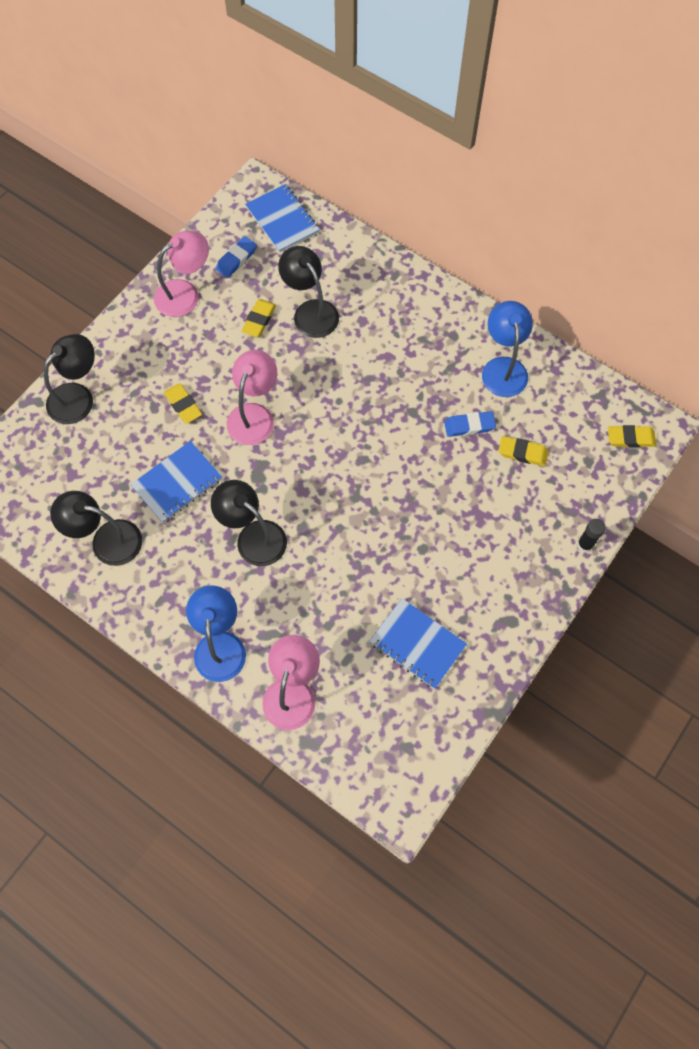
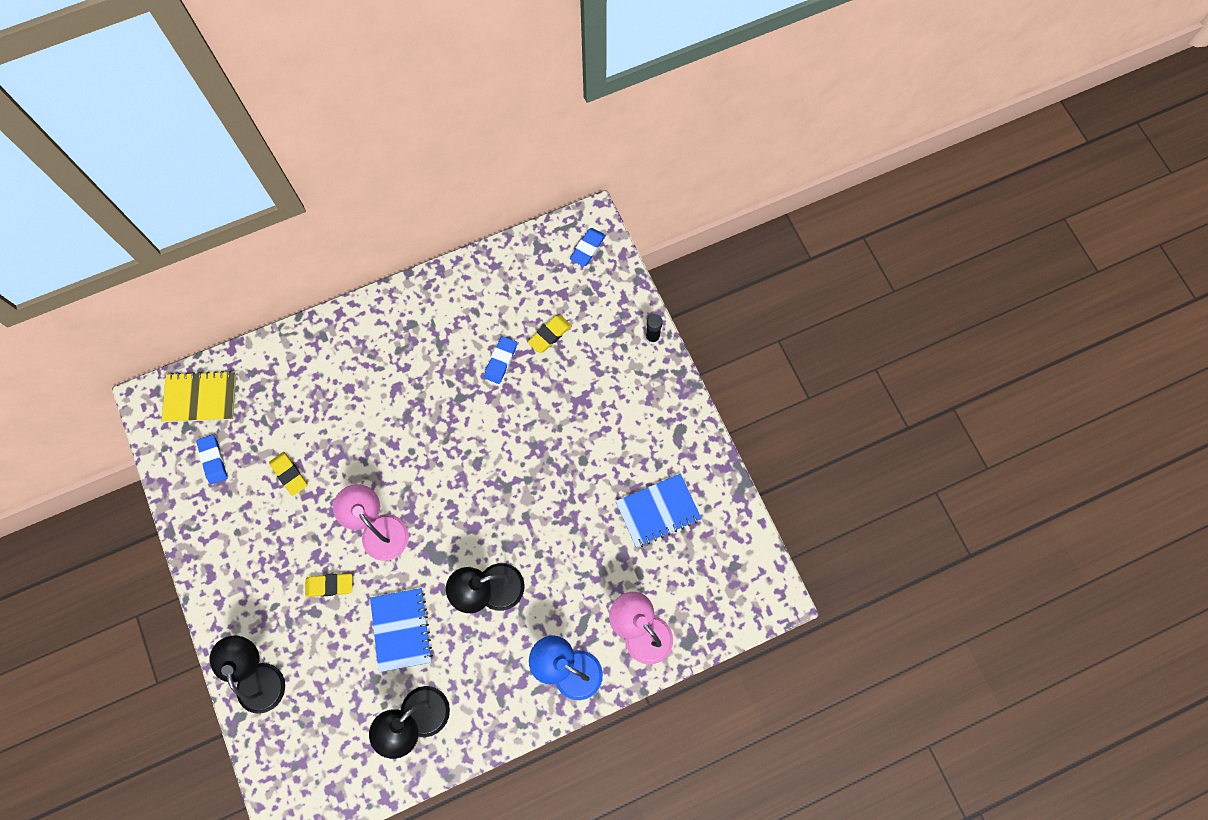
camera: 60 degrees left, 5 degrees up
pink lamp [154,231,209,317] -> none
blue notebook [245,184,320,253] -> yellow notebook [162,371,236,422]
black lamp [278,246,339,338] -> none
blue lamp [482,301,533,397] -> none
yellow eraser [608,425,656,448] -> blue eraser [570,228,606,267]

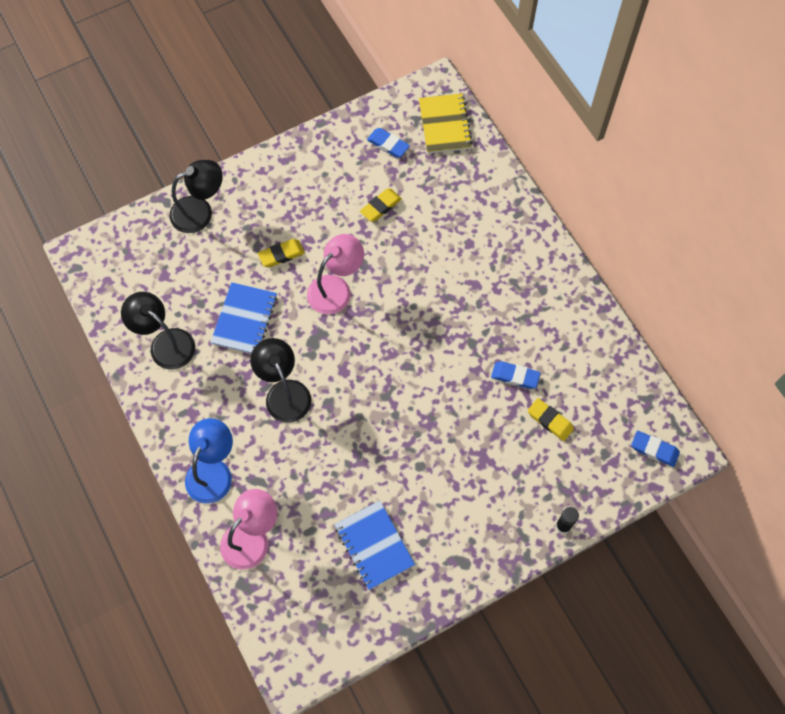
camera: 85 degrees right, 5 degrees down
blue eraser [196,435,227,484] -> blue eraser turned 60 degrees clockwise [367,128,410,158]
yellow eraser [305,574,352,597] -> yellow eraser turned 75 degrees clockwise [258,239,305,267]
blue notebook [370,588,433,672] -> blue notebook turned 60 degrees counterclockwise [210,282,277,354]

